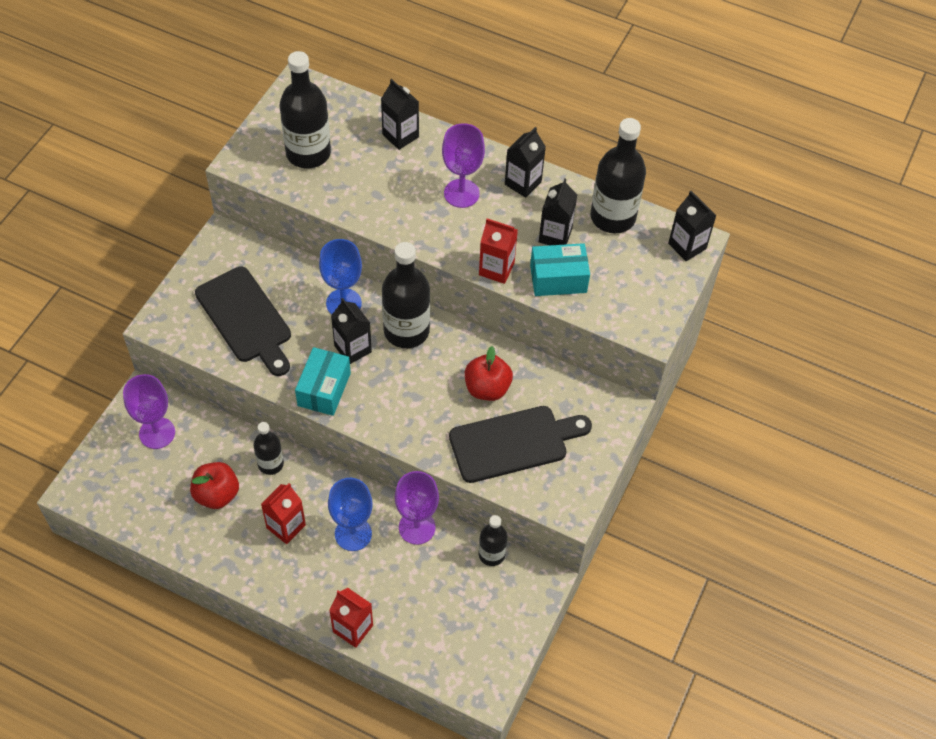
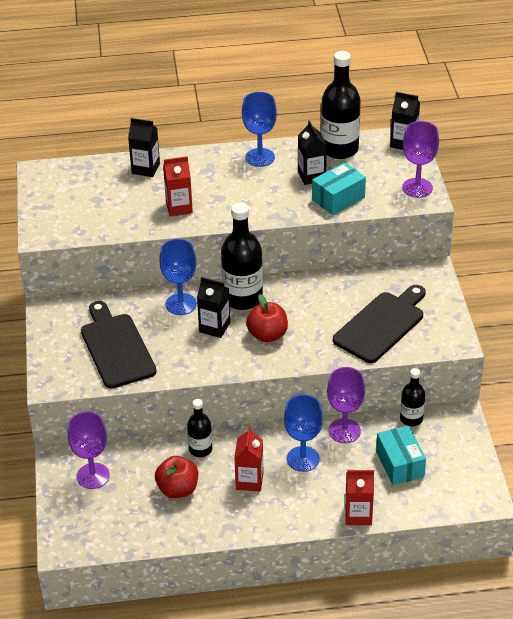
camera: 30 degrees left, 15 degrees down
black cutting board [195,267,291,376] -> black cutting board turned 135 degrees counterclockwise [81,301,157,389]
black bottle [280,51,331,168] -> none
turquoise box [295,347,351,416] -> turquoise box moved to [376,425,426,485]
purple goblet [442,123,485,208] -> purple goblet moved to [402,121,439,198]
red apple [465,346,513,401] -> red apple moved to [246,294,288,342]
red carton [479,218,518,284] -> red carton moved to [163,156,193,216]
black carton [505,127,546,198] -> blue goblet [242,92,277,167]

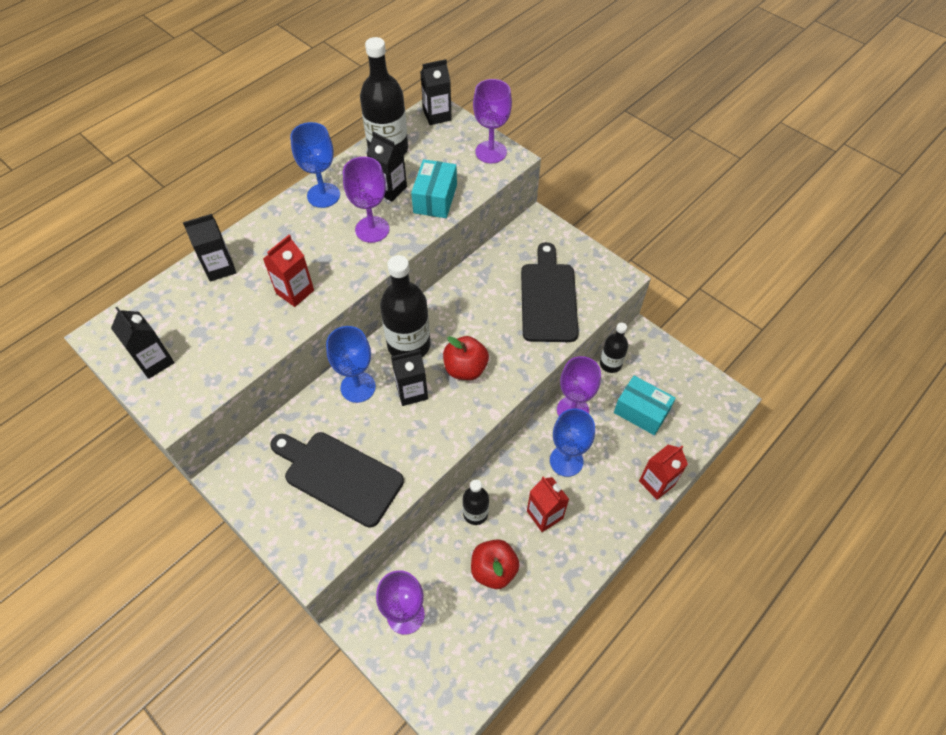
camera: 40 degrees left, 15 degrees up
none -> black carton [111,307,174,379]
none -> purple goblet [343,157,389,243]

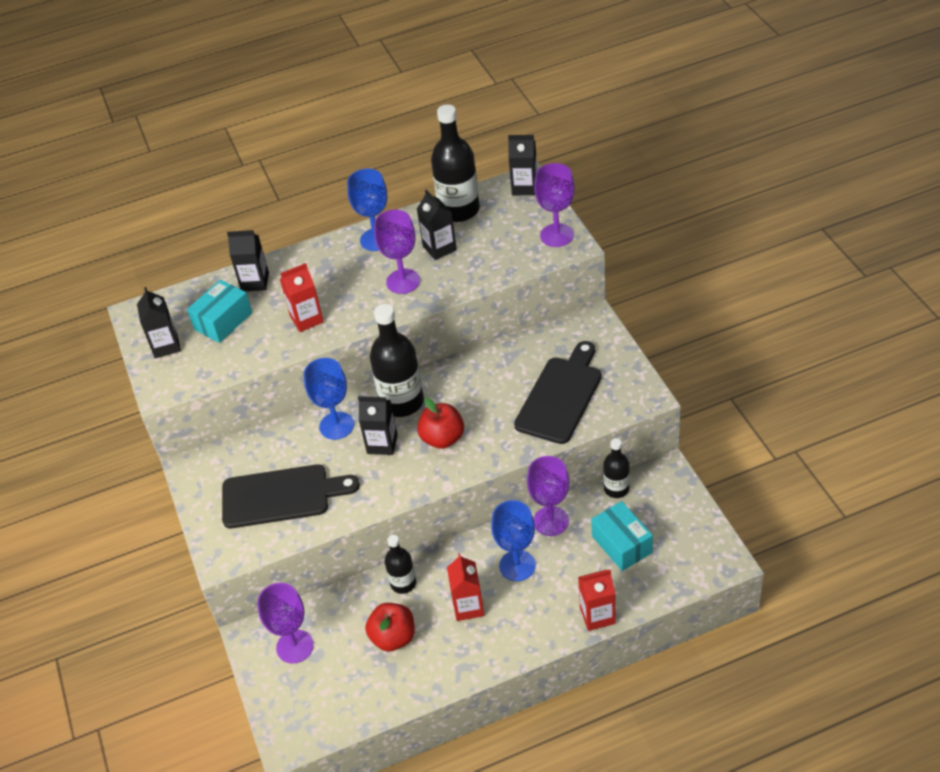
camera: 30 degrees right, 10 degrees down
black cutting board [270,432,404,528] -> black cutting board turned 120 degrees clockwise [222,464,360,528]
turquoise box [411,159,457,218] -> turquoise box moved to [187,280,252,343]

